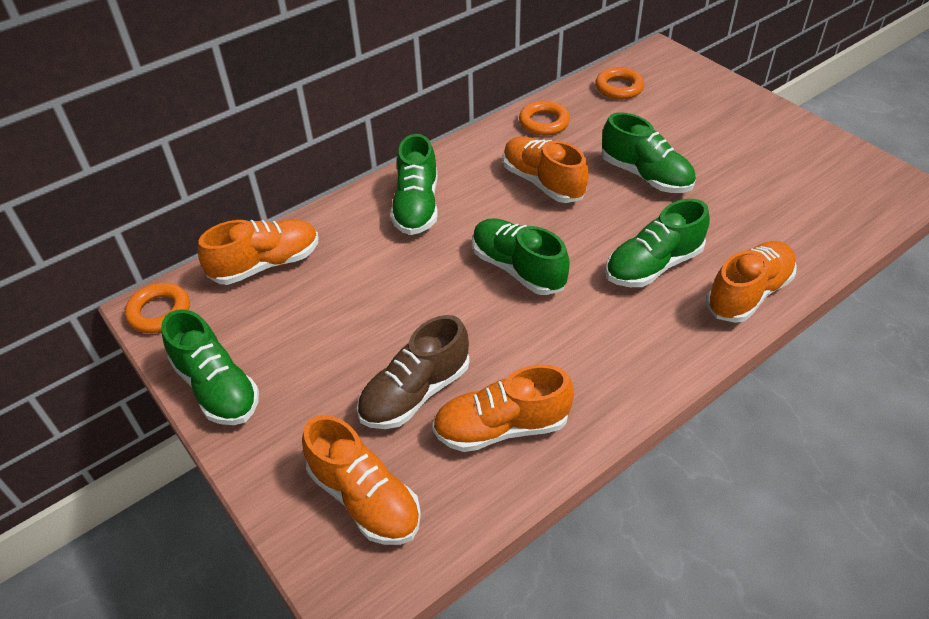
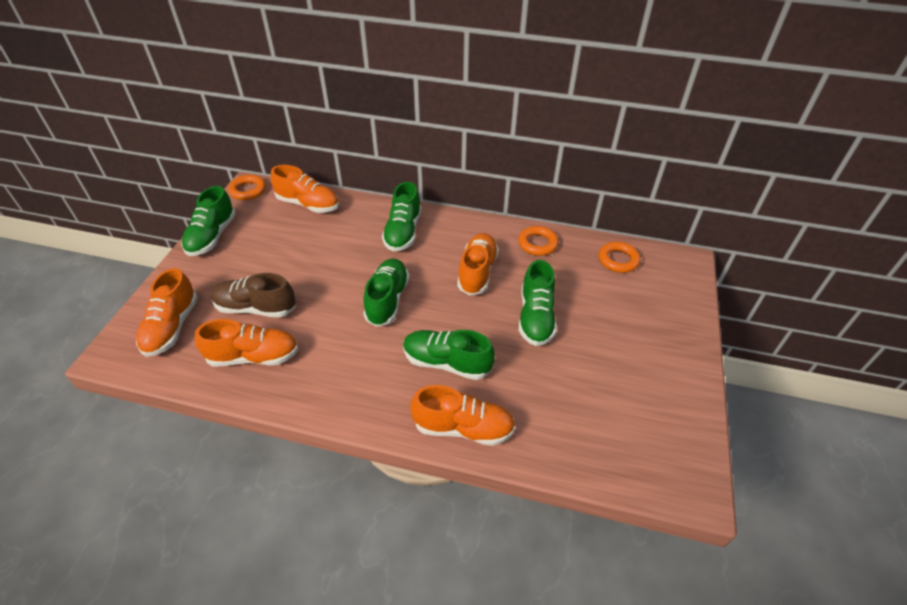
camera: 50 degrees right, 0 degrees up
green shoe [390,134,438,235] -> green shoe turned 45 degrees counterclockwise [382,182,421,252]
orange shoe [432,364,574,452] -> orange shoe turned 135 degrees clockwise [195,319,298,366]

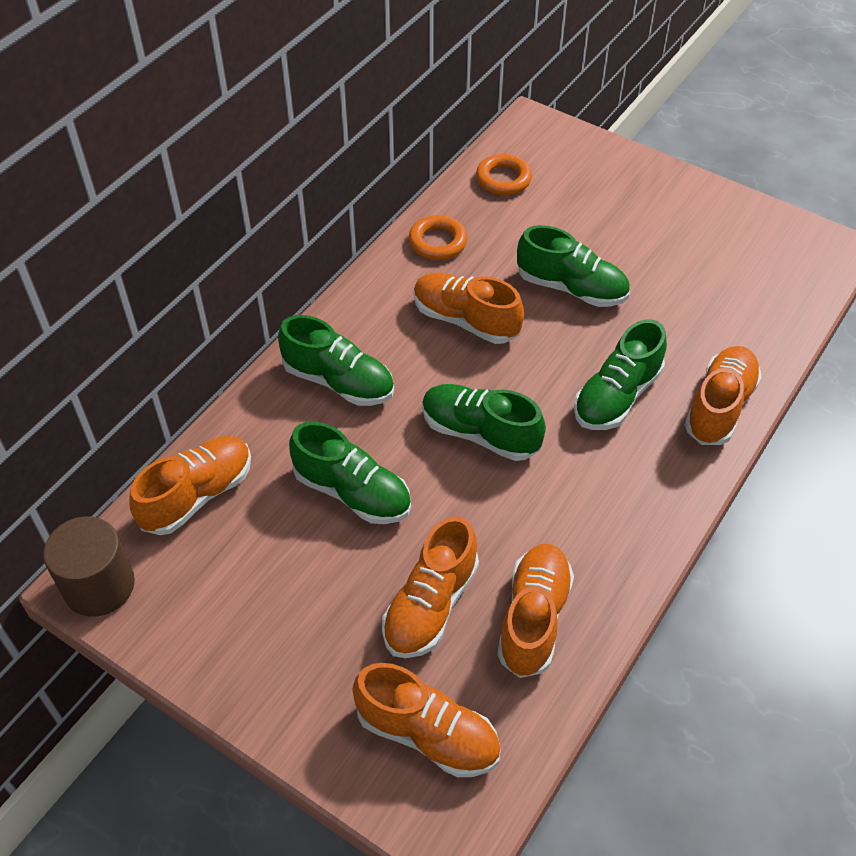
camera: 70 degrees left, 5 degrees up
green shoe [181,186,236,256] -> green shoe moved to [289,422,411,524]
brown shoe [211,273,296,318] -> orange shoe [382,516,479,658]
orange ring [228,175,266,200] -> brown cylinder [43,516,135,617]

